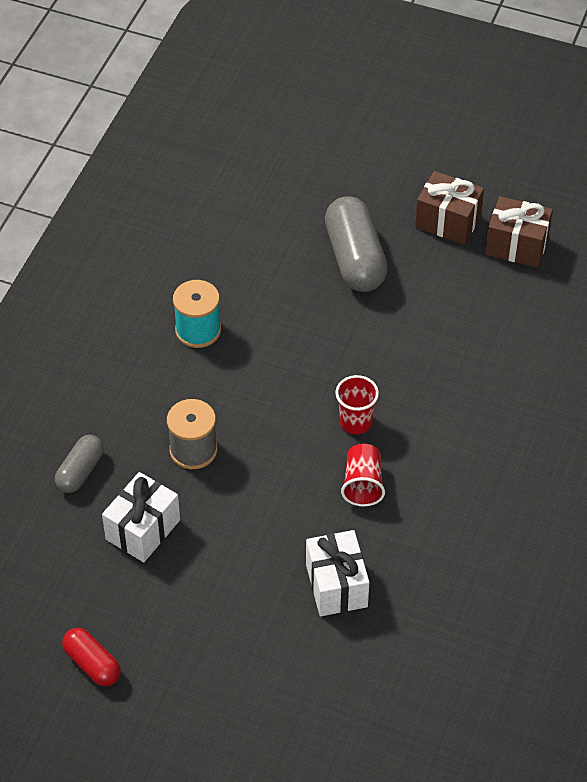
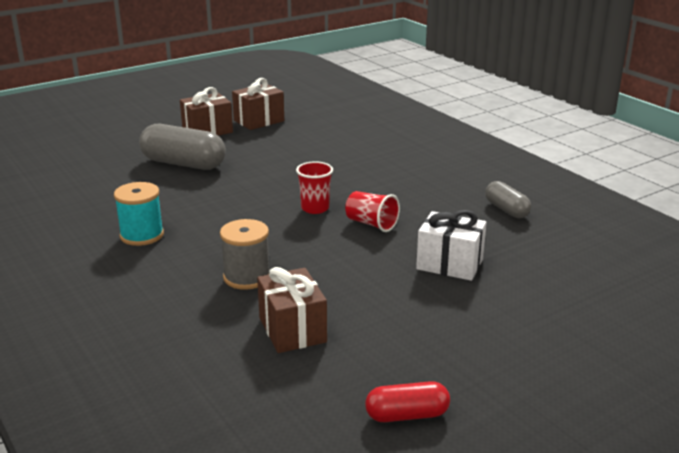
camera: 55 degrees left, 25 degrees down
grey capsule [55,435,104,493] -> grey capsule moved to [485,181,531,218]
white gift [102,472,180,562] -> brown gift [257,267,327,353]

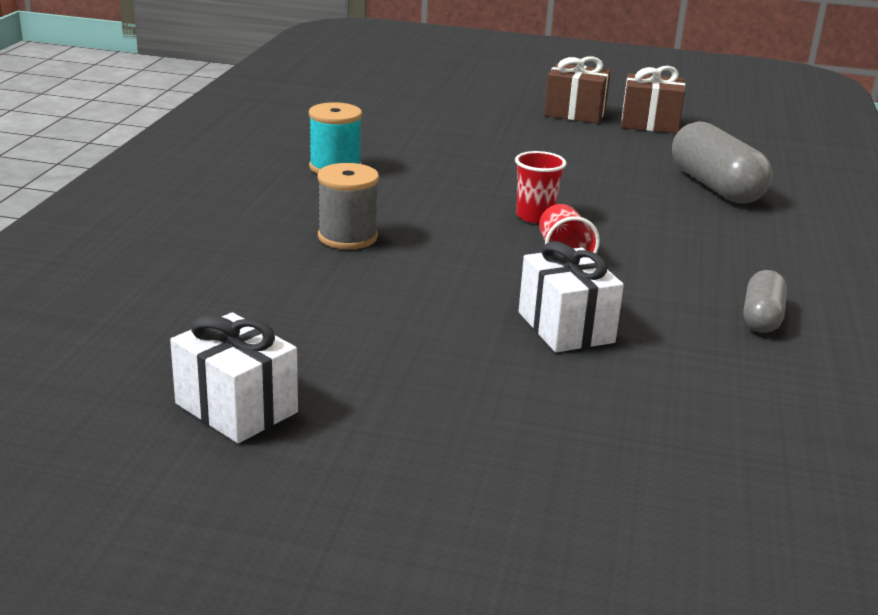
camera: 45 degrees right, 0 degrees up
grey capsule [139,124,225,170] -> grey capsule moved to [672,121,772,203]
brown gift [257,267,327,353] -> none
red capsule [365,381,450,422] -> white gift [170,312,298,443]

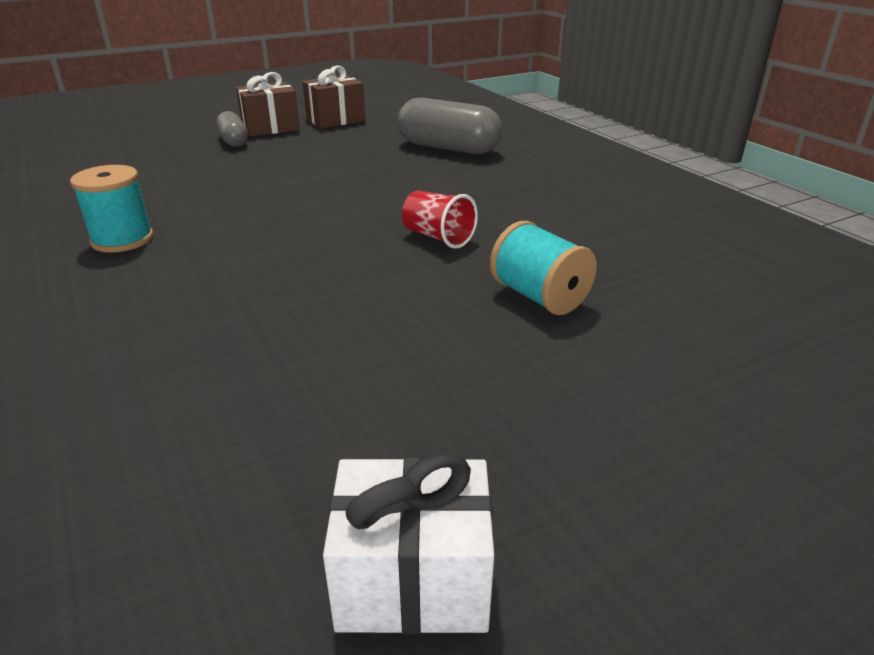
camera: 40 degrees left, 5 degrees up
grey spool [317,163,379,249] -> none
red cup [515,151,566,223] -> none
white gift [519,241,624,353] -> turquoise spool [490,221,597,315]
grey capsule [743,270,787,333] -> grey capsule moved to [216,111,248,147]

